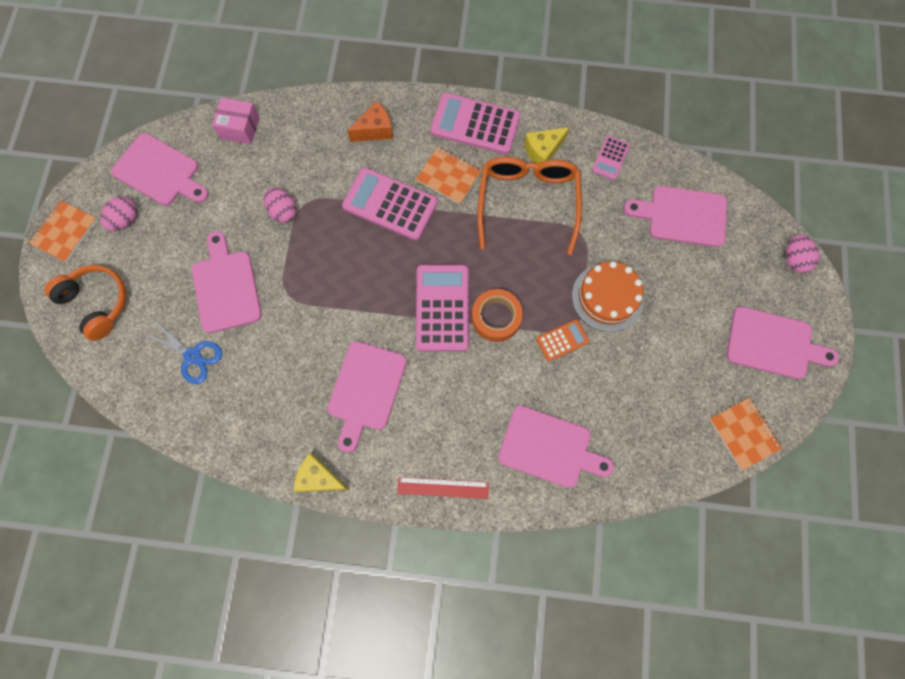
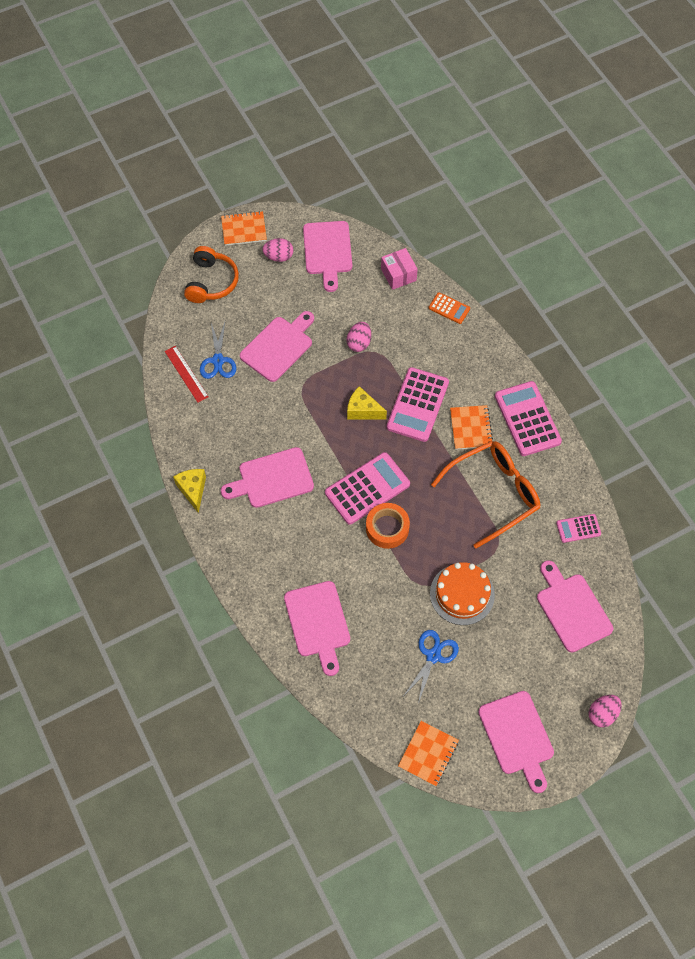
camera: 55 degrees right, 10 degrees down
pink calculator [342,167,438,241] -> pink calculator turned 150 degrees counterclockwise [386,367,449,442]
orange cheese [347,101,393,142] -> none
red ruler [397,477,489,499] -> red ruler moved to [165,346,209,402]
yellow cheese [524,127,570,164] -> yellow cheese moved to [347,386,387,420]
orange calculator [536,319,589,362] -> orange calculator moved to [429,292,470,324]
none -> blue scissors [404,630,459,704]

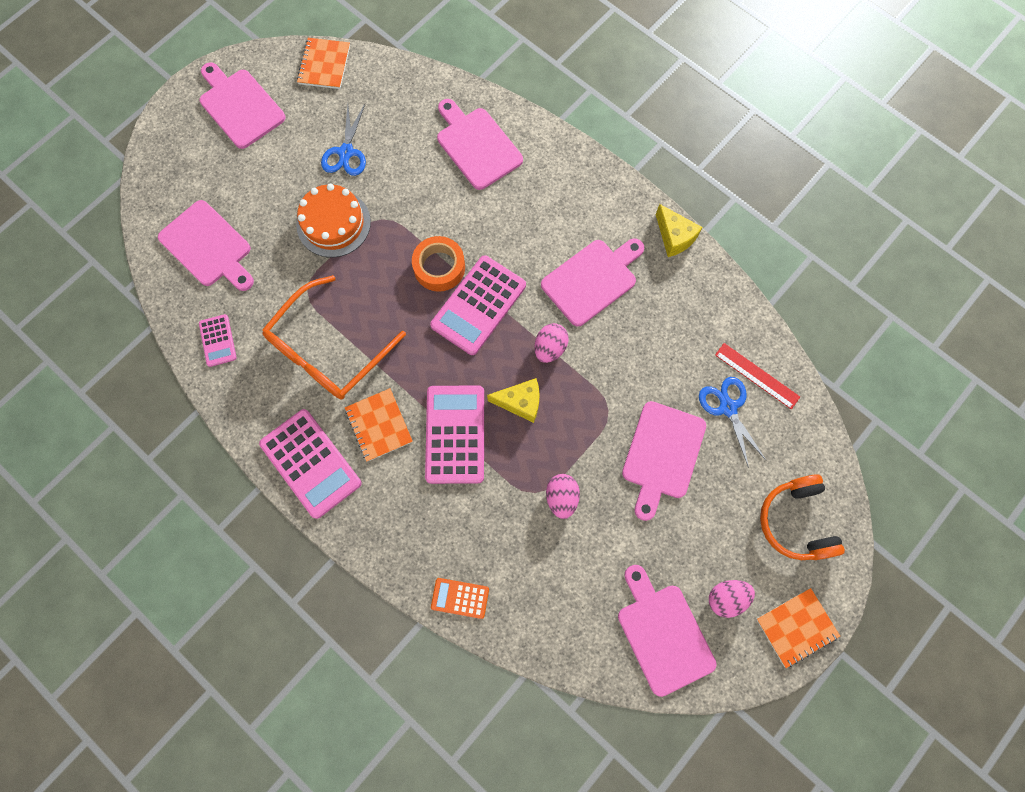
camera: 160 degrees right, 10 degrees up
pink box [381,248,418,290] -> none
pink calculator [556,514,601,543] -> pink calculator turned 105 degrees clockwise [199,314,237,367]
pink egg [589,695,621,727] -> pink egg moved to [534,323,569,363]

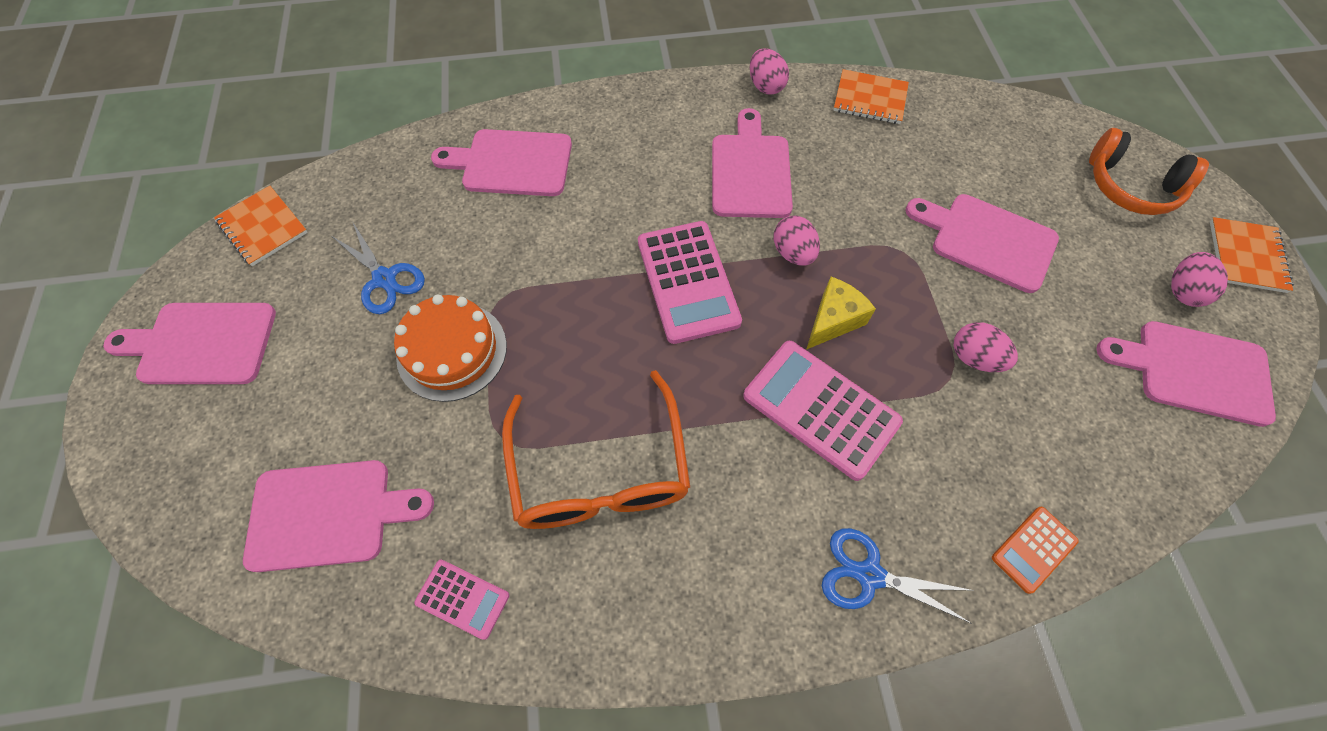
camera: 50 degrees left, 10 degrees down
pink calculator [259,409,361,519] -> none
orange notebook [345,388,413,462] -> orange notebook moved to [833,69,909,124]
orange tape [412,236,465,292] -> none
pink cutting board [622,401,706,521] -> pink cutting board turned 150 degrees clockwise [905,194,1059,293]
yellow cheese [656,204,703,257] -> pink egg [750,48,789,95]
blue scissors [699,377,766,468] -> blue scissors moved to [822,528,974,623]
red ruler [715,343,800,409] -> none

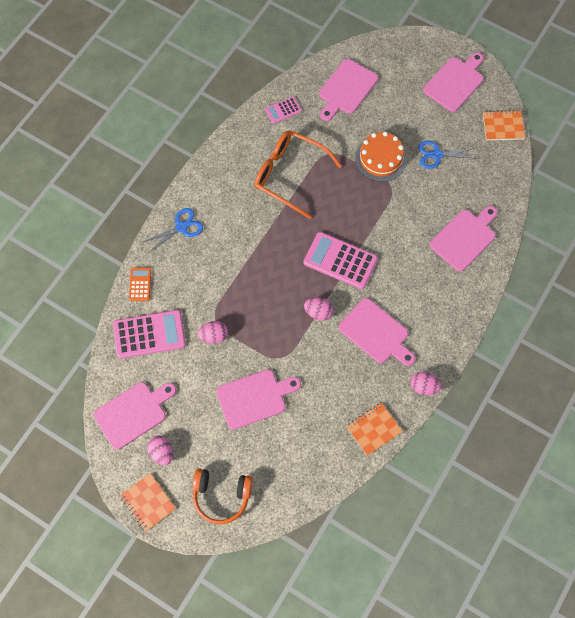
camera: 130 degrees right, 5 degrees up
pink calculator [743,341,903,481] -> pink calculator moved to [113,310,186,359]
yellow cheese [806,277,876,350] -> none
orange headphones [1089,128,1209,215] -> orange headphones turned 150 degrees counterclockwise [192,468,253,524]

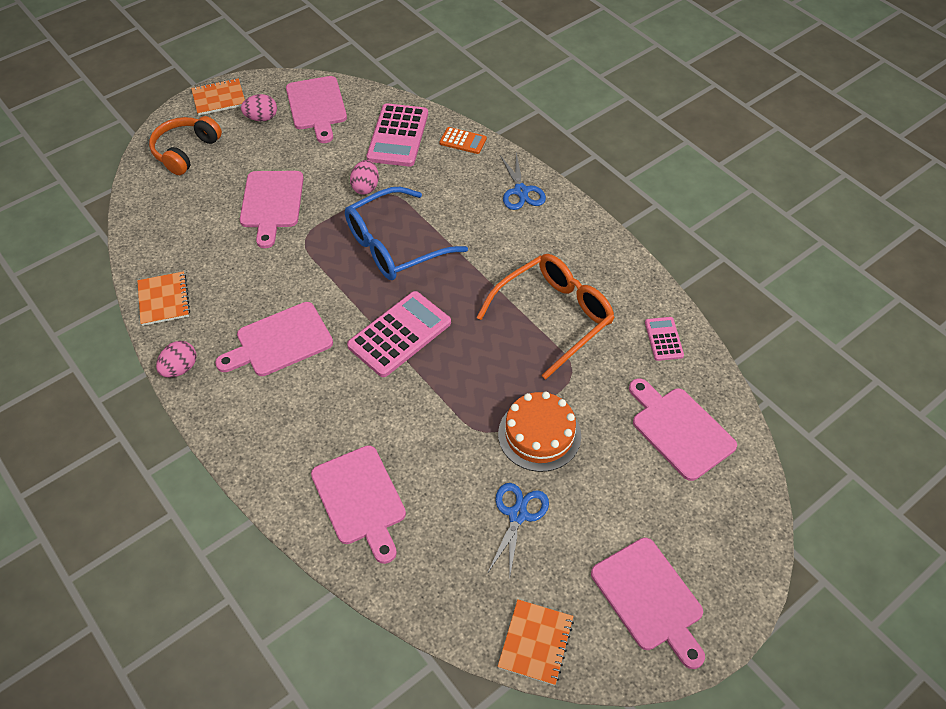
camera: 110 degrees right, 15 degrees down
pink egg [304,297,334,321] -> none
none -> blue glasses [345,187,468,280]

